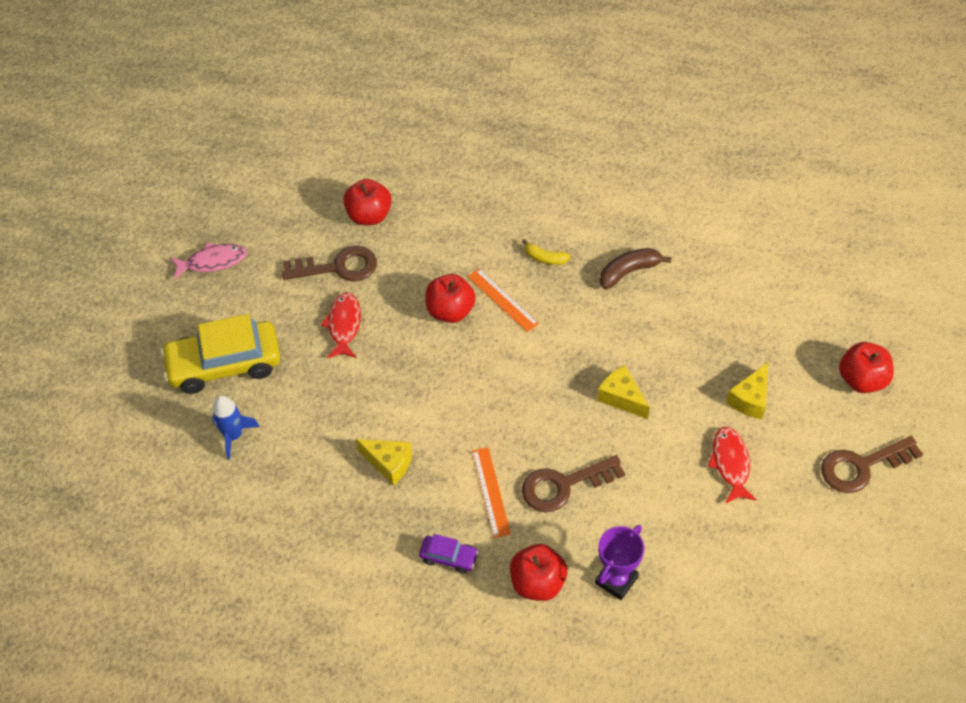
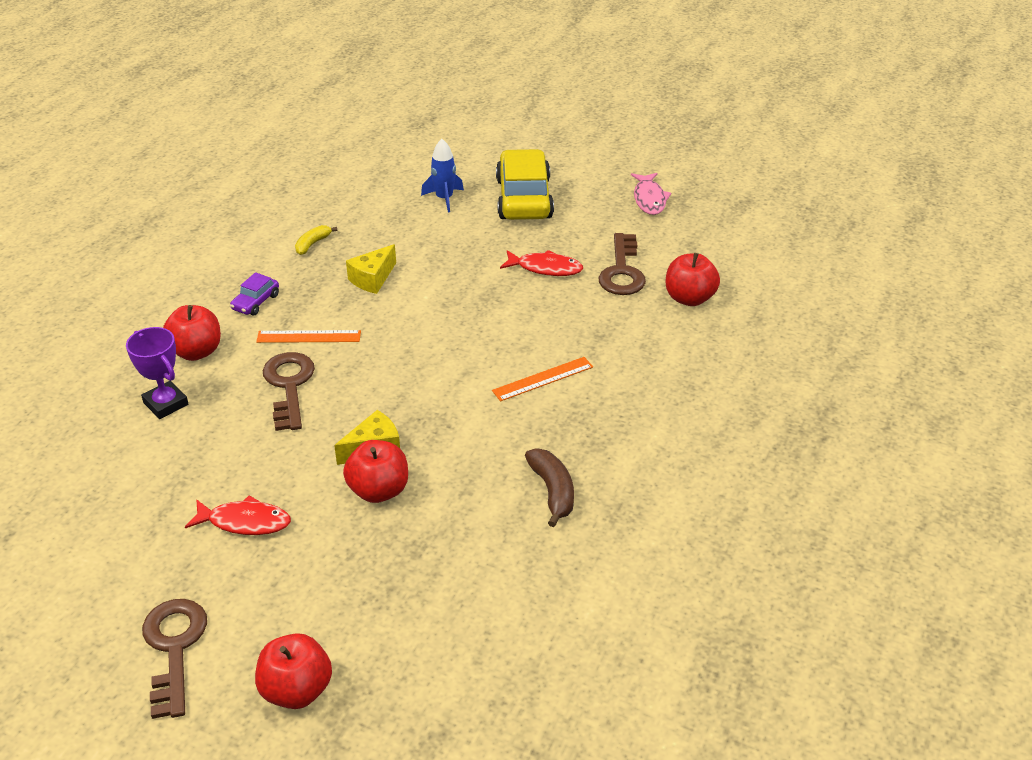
camera: 100 degrees right, 15 degrees down
red apple [425,274,476,323] -> red apple moved to [343,440,408,503]
yellow banana [522,239,570,265] -> yellow banana moved to [295,225,337,255]
yellow cheese [726,362,769,419] -> none

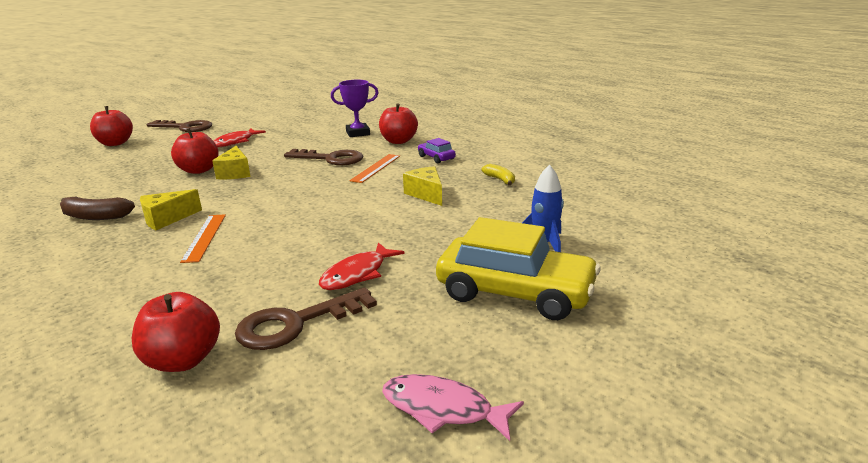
camera: 115 degrees right, 15 degrees down
brown key [599,233,646,295] -> brown key turned 60 degrees counterclockwise [235,287,377,350]
none -> yellow cheese [140,189,202,230]

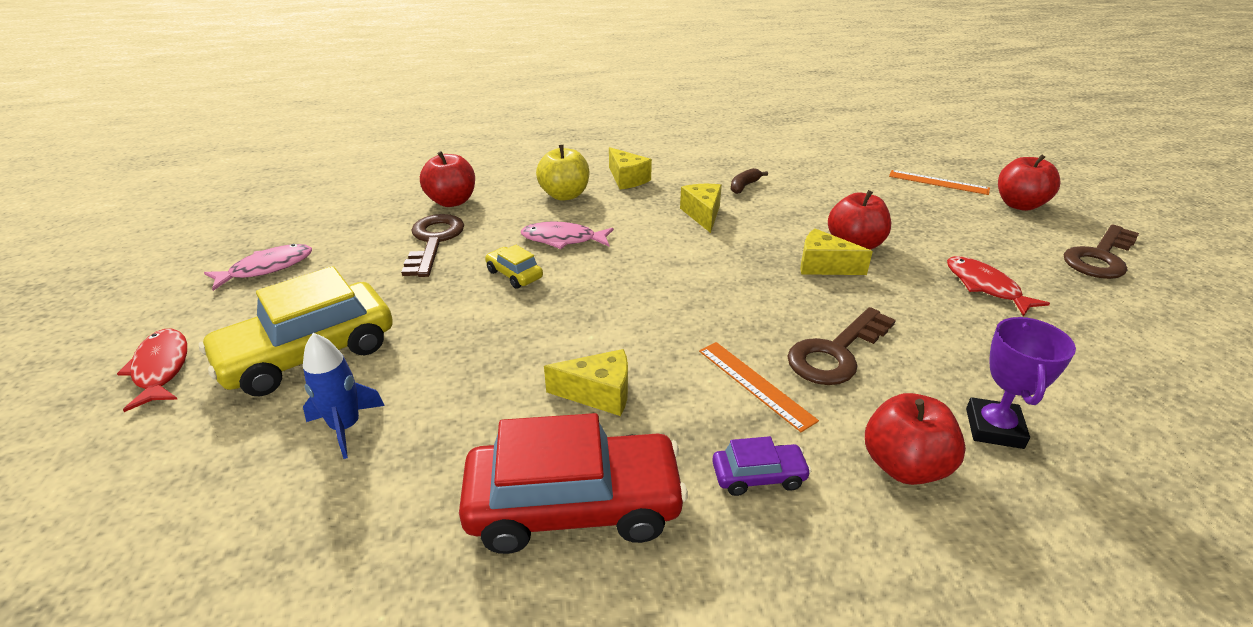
camera: 120 degrees right, 10 degrees up
brown banana [60,196,135,220] -> brown banana [731,168,768,194], size x0.66
orange ruler [180,214,226,263] -> orange ruler moved to [889,170,990,195]
red fish [319,242,405,290] -> red fish moved to [117,328,187,412]
yellow banana [481,164,515,186] -> red car [459,413,688,554]
none -> yellow car [485,245,543,289]
none -> pink fish [521,222,614,249]
none -> yellow apple [536,145,589,201]
none -> yellow cheese [609,147,652,189]

